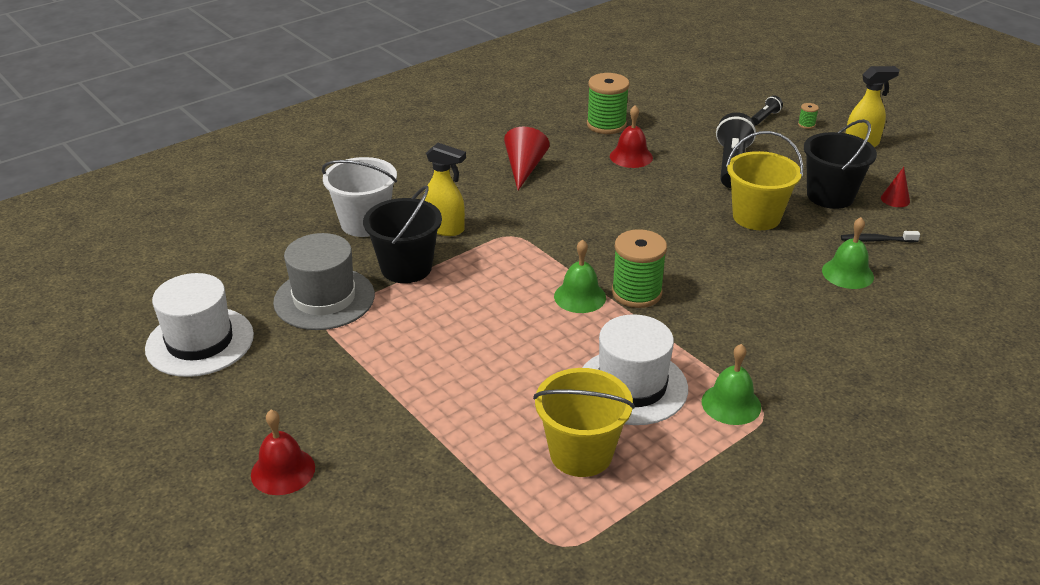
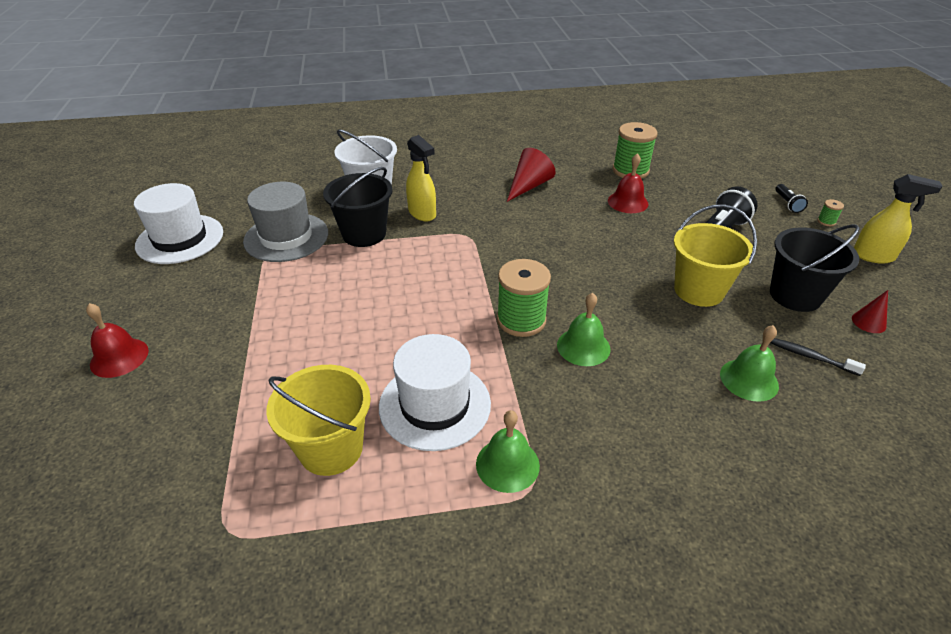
camera: 30 degrees right, 5 degrees up
green bell [554,240,606,313] -> green bell moved to [557,293,610,366]
black flashlight [751,95,783,125] -> black flashlight turned 105 degrees clockwise [775,184,808,213]

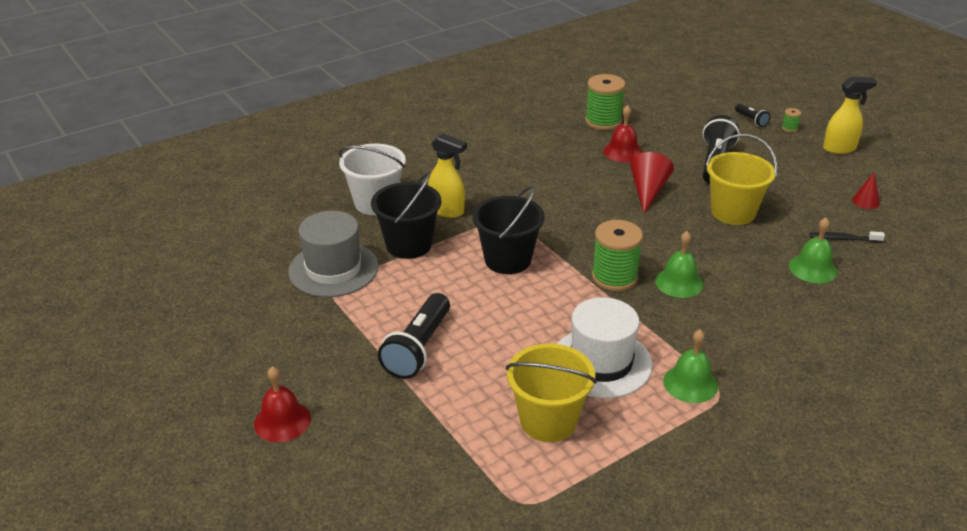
camera: 25 degrees left, 5 degrees down
white hat [134,183,223,264] -> none
red cone [507,148,556,202] -> red cone moved to [630,152,674,213]
black bucket [770,224,860,312] -> black bucket moved to [473,186,545,274]
none -> black flashlight [378,293,450,379]

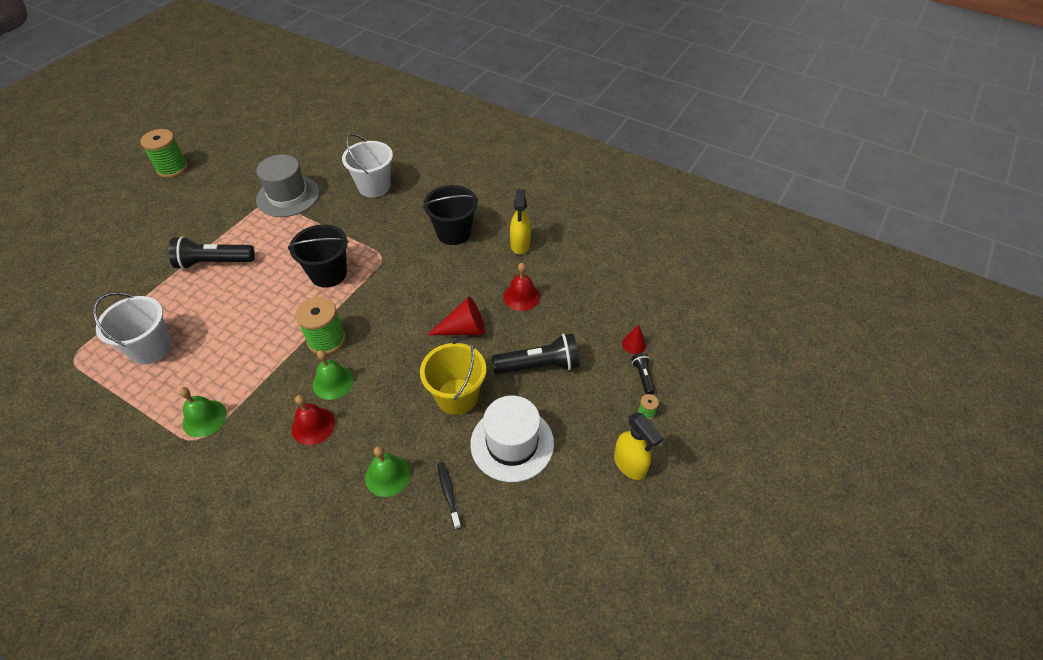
camera: 65 degrees right, 15 degrees up
red bell [254,366,311,442] -> red bell moved to [292,395,335,445]
black bucket [371,172,441,259] -> black bucket moved to [423,185,478,245]
yellow spray bottle [428,133,467,218] -> yellow spray bottle moved to [510,189,531,254]
yellow bucket [506,343,597,442] -> white bucket [93,292,172,365]
white hat [557,297,653,398] -> white hat moved to [470,396,554,482]
green spool [585,74,625,130] -> green spool moved to [140,129,188,178]
black flashlight [735,104,770,127] -> black flashlight turned 135 degrees clockwise [631,353,655,394]
red cone [852,171,880,209] -> red cone moved to [622,324,646,354]

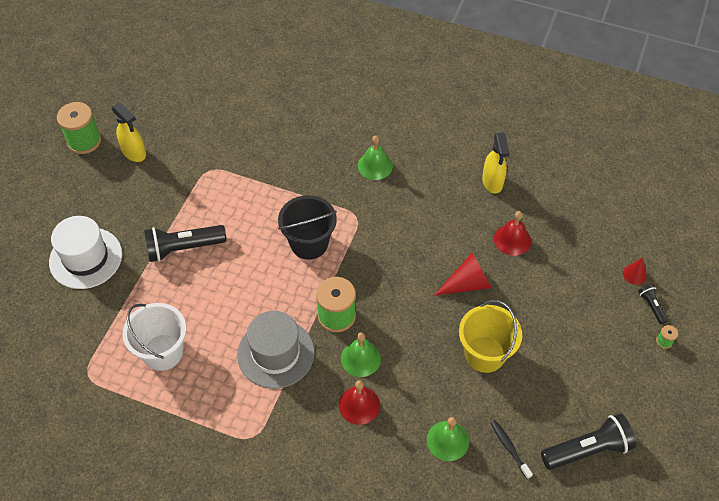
camera: 10 degrees left, 5 degrees up
green bell [179,387,227,437] -> green bell moved to [358,135,393,180]
grey hat [256,155,320,217] -> grey hat moved to [237,311,314,389]
white bucket [342,134,393,197] -> none
black bucket [423,185,478,245] -> none
white hat [470,396,554,482] -> white hat moved to [49,216,122,289]
black flashlight [492,333,579,374] -> black flashlight moved to [541,413,636,470]
yellow spray bottle [614,412,663,480] -> yellow spray bottle moved to [112,102,146,162]

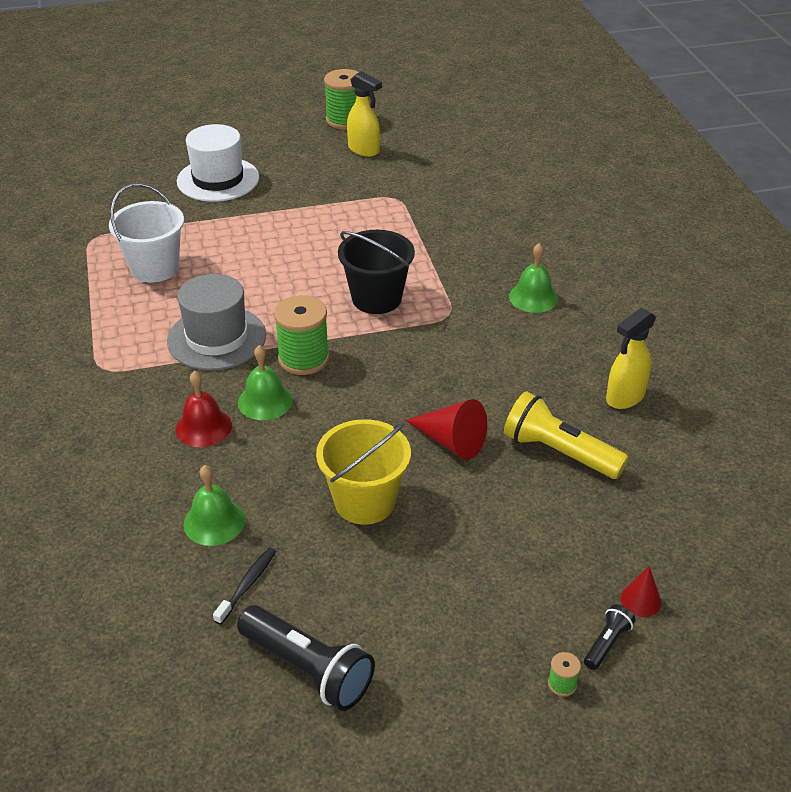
camera: 55 degrees right, 15 degrees down
yellow spray bottle [112,102,146,162] -> yellow spray bottle turned 60 degrees counterclockwise [347,71,382,157]
black flashlight [144,225,227,262] -> none
red bell [494,211,531,256] -> yellow flashlight [504,391,629,479]

